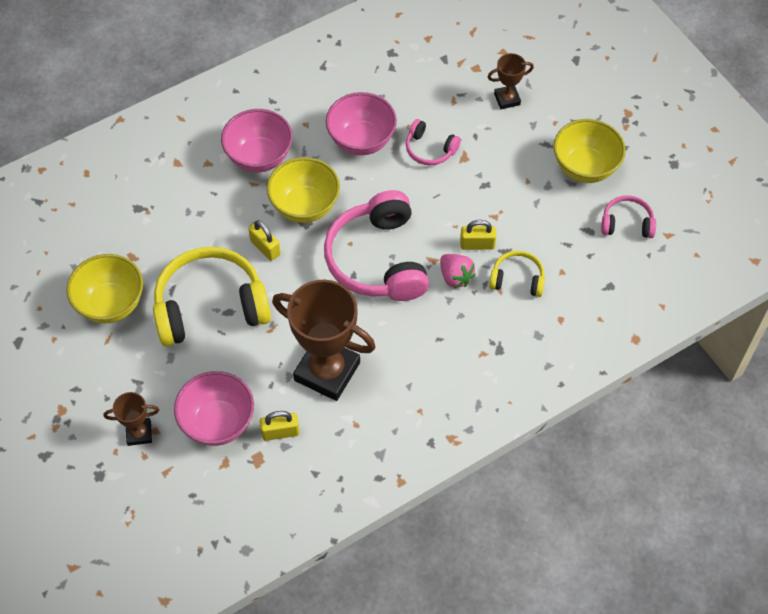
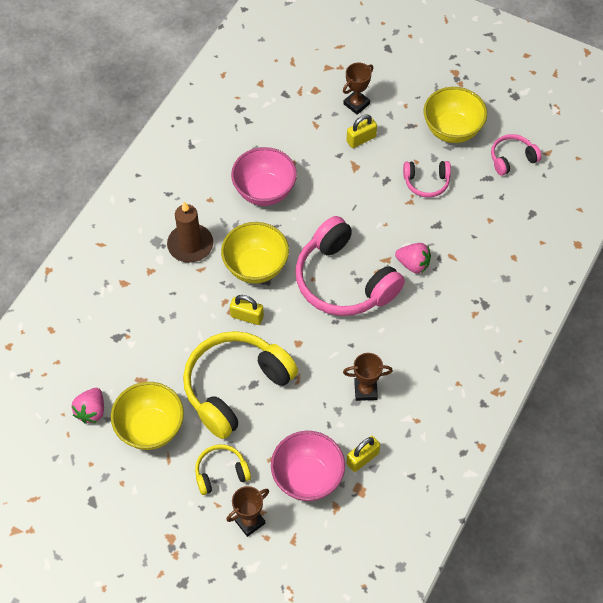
camera: 30 degrees left, 0 degrees up
pink bowl [221,109,293,172] -> brown candle [167,201,213,263]
brown trophy [272,279,376,401] -> brown trophy [343,353,393,401], size x0.48
pink headphones [406,119,461,165] -> pink headphones moved to [403,161,451,198]
yellow padlock [460,220,496,250] -> yellow padlock moved to [346,115,377,148]
yellow headphones [489,251,545,297] -> yellow headphones moved to [195,444,251,495]
none -> pink strawberry [72,388,104,424]

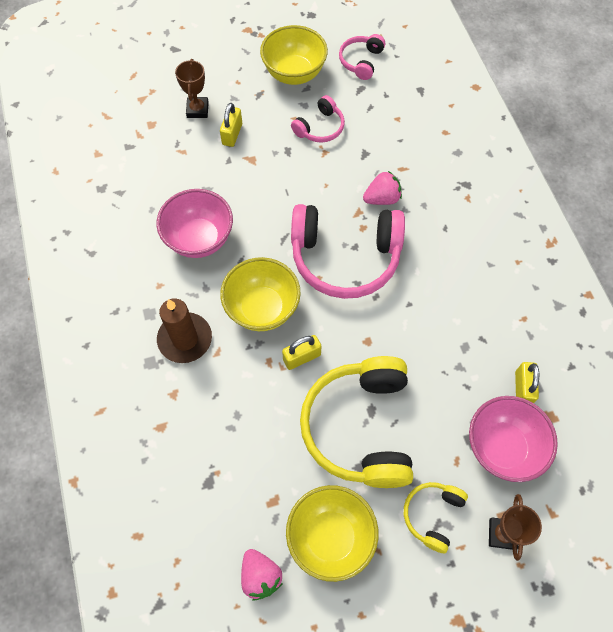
camera: 45 degrees left, 5 degrees up
brown trophy [343,353,393,401] -> none

